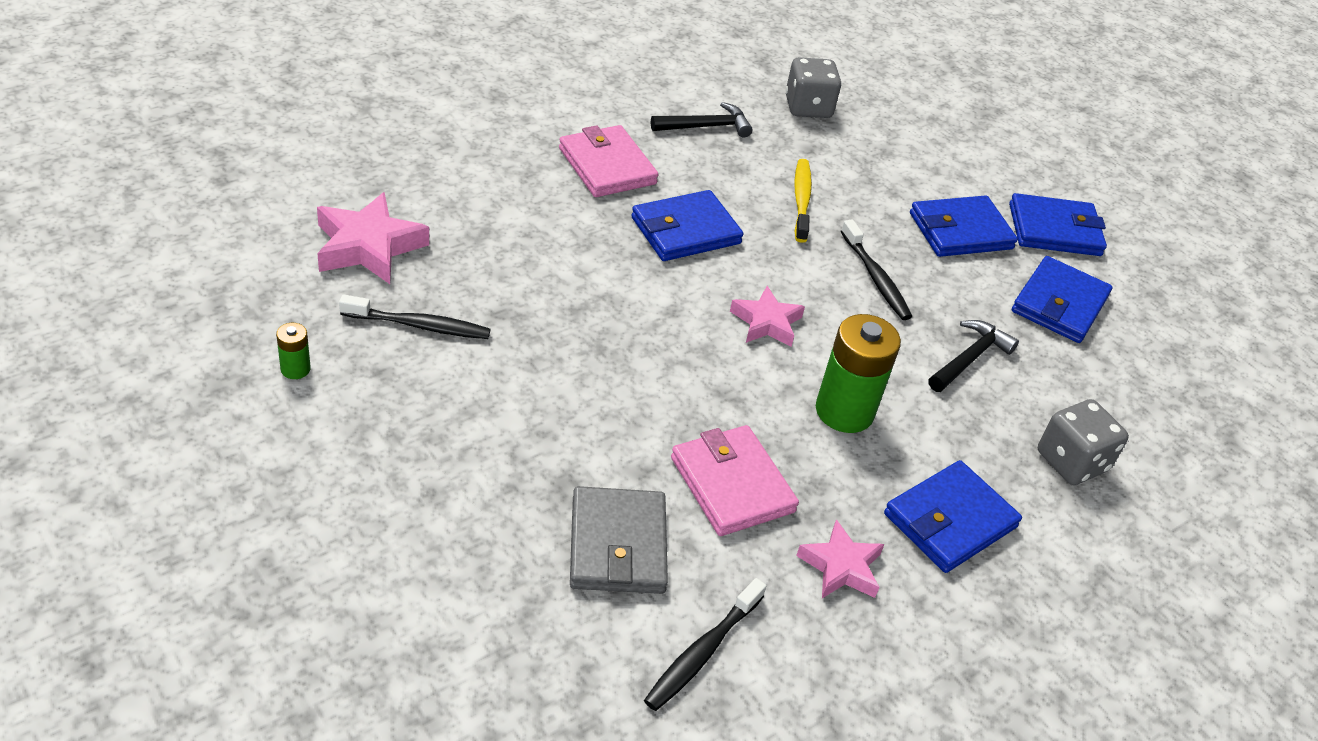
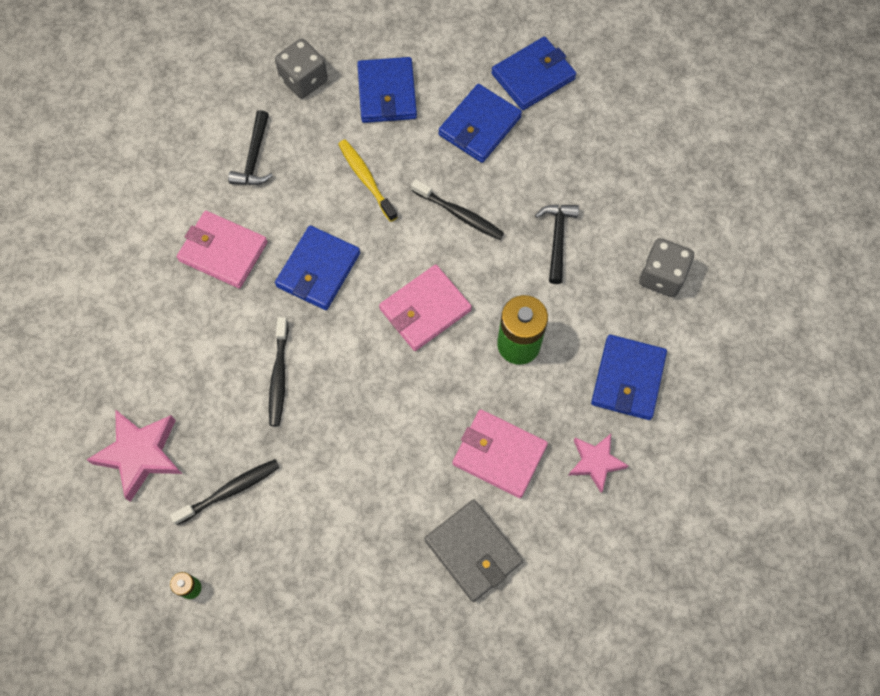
camera: 30 degrees left, 25 degrees up
black toothbrush [644,578,766,711] -> black toothbrush moved to [269,317,288,426]
black hammer [651,102,753,137] -> black hammer turned 150 degrees clockwise [228,110,273,185]
pink star [730,286,805,347] -> pink wallet [379,265,472,351]
blue wallet [1012,256,1112,343] -> blue wallet moved to [357,57,417,123]

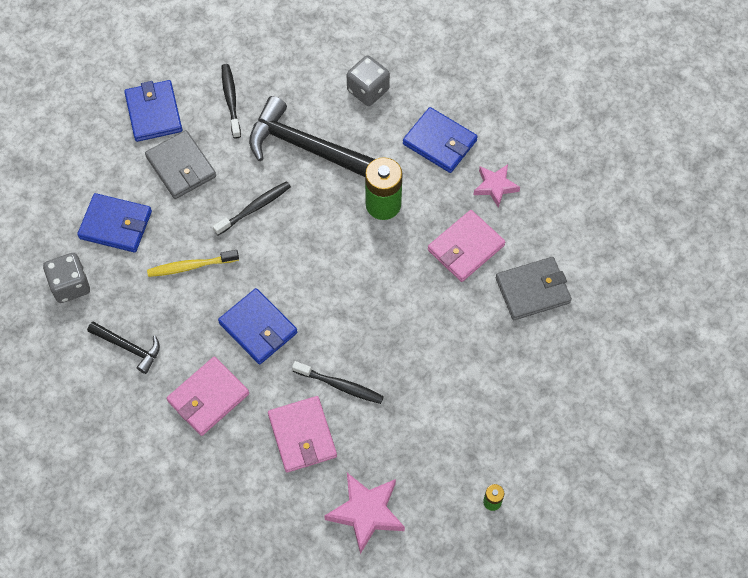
camera: 70 degrees left, 5 degrees down
black toothbrush [170,459,280,525] -> black toothbrush moved to [222,64,241,138]
pink wallet [379,265,472,351] -> pink wallet moved to [268,396,337,473]
blue wallet [438,84,522,163] -> grey wallet [145,130,216,199]
black hammer [535,205,579,284] -> black hammer [249,96,375,177], size x1.91

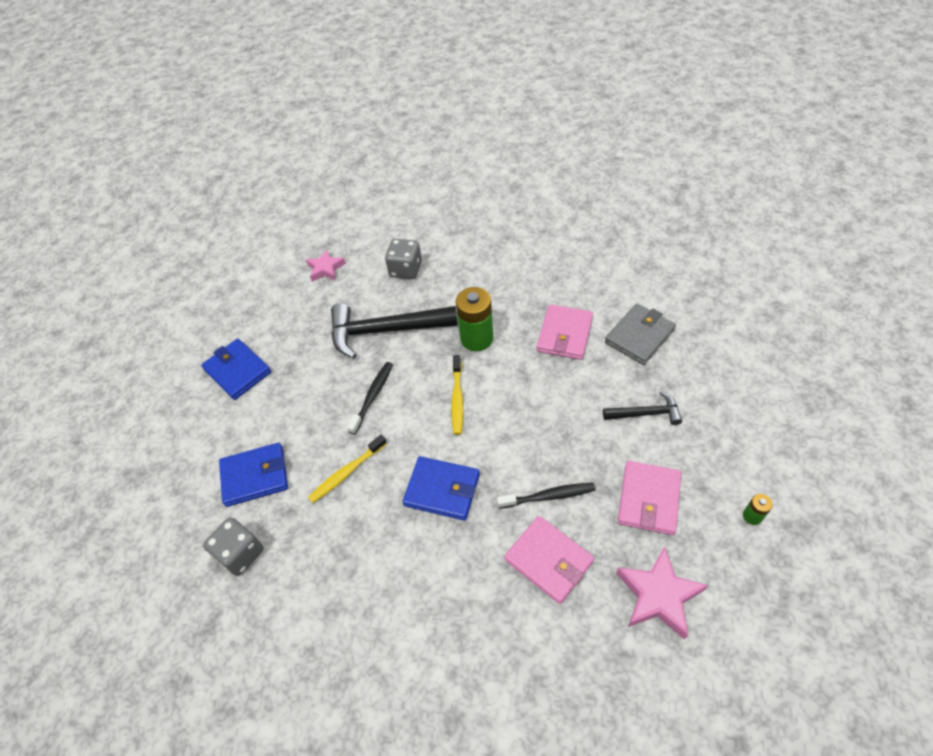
camera: 25 degrees left, 10 degrees down
black hammer [87,321,160,374] -> black hammer moved to [603,391,682,425]
grey wallet [145,130,216,199] -> none
pink wallet [167,357,249,436] -> pink wallet moved to [618,461,681,535]
black toothbrush [222,64,241,138] -> none
blue wallet [403,107,478,173] -> none
pink star [473,164,520,208] -> pink star moved to [306,249,346,282]
none -> yellow toothbrush [451,355,464,435]

